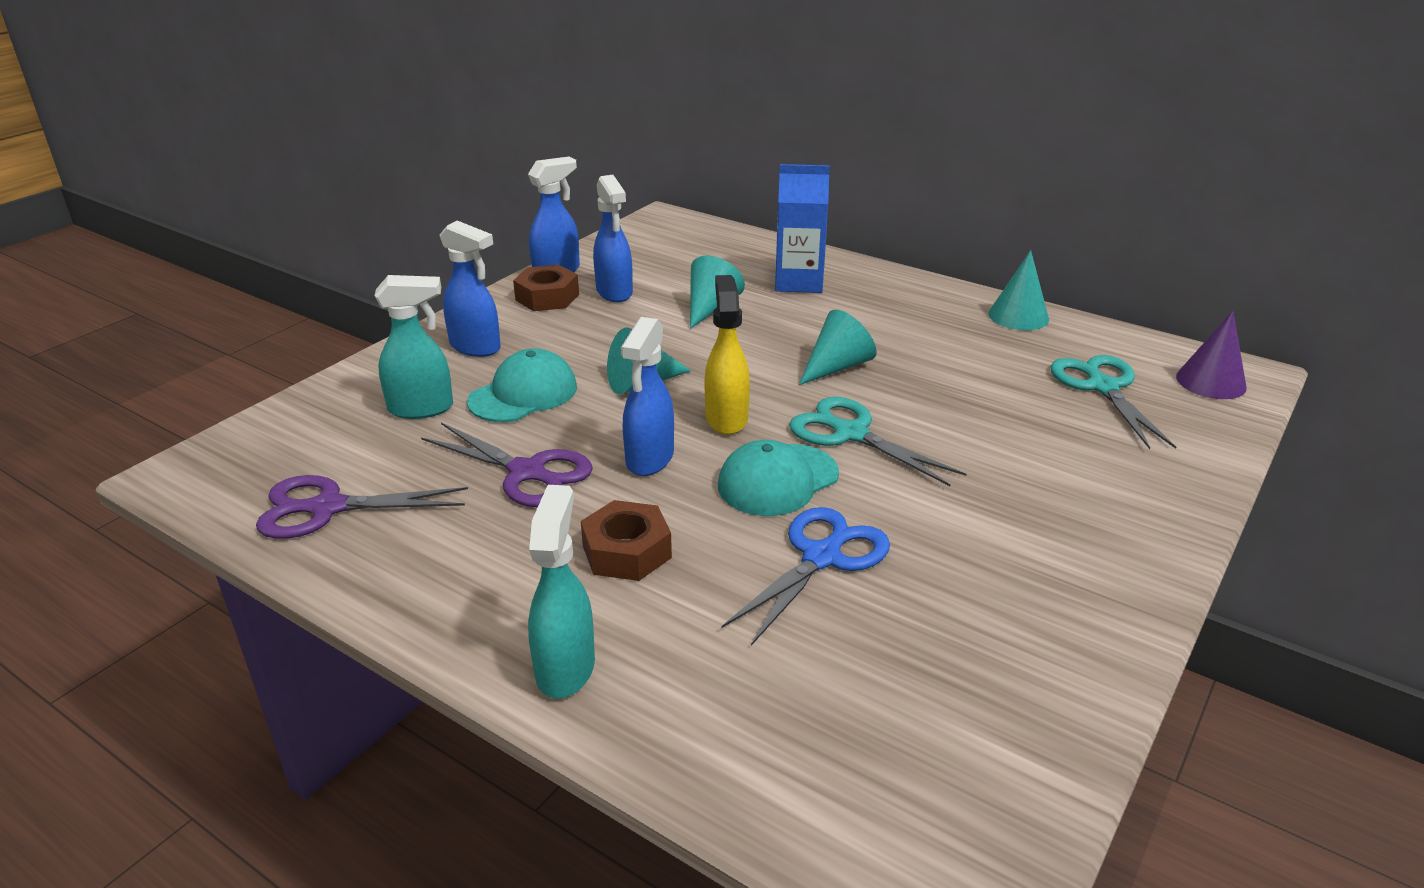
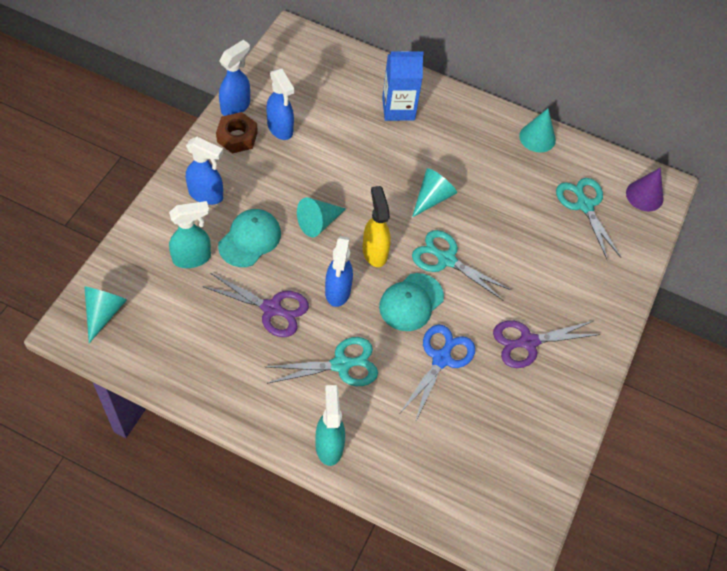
camera: 15 degrees left, 25 degrees up
purple scissors [256,475,468,539] -> purple scissors moved to [493,320,600,368]
brown nut [581,500,672,581] -> turquoise scissors [267,337,378,386]
turquoise cone [690,256,745,329] -> turquoise cone moved to [84,286,127,343]

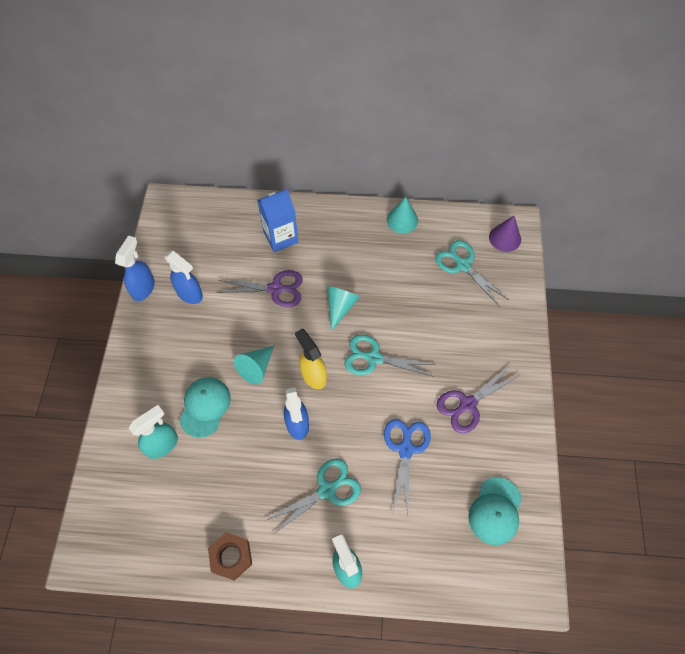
camera: 15 degrees left, 5 degrees up
turquoise cone [84,286,127,343] -> none
blue spray bottle [186,137,223,205] -> none
purple scissors [202,273,309,337] -> purple scissors moved to [217,270,303,307]
brown nut [216,112,258,154] -> brown nut moved to [208,532,252,581]
turquoise cap [379,273,444,331] -> turquoise cap moved to [468,477,522,545]

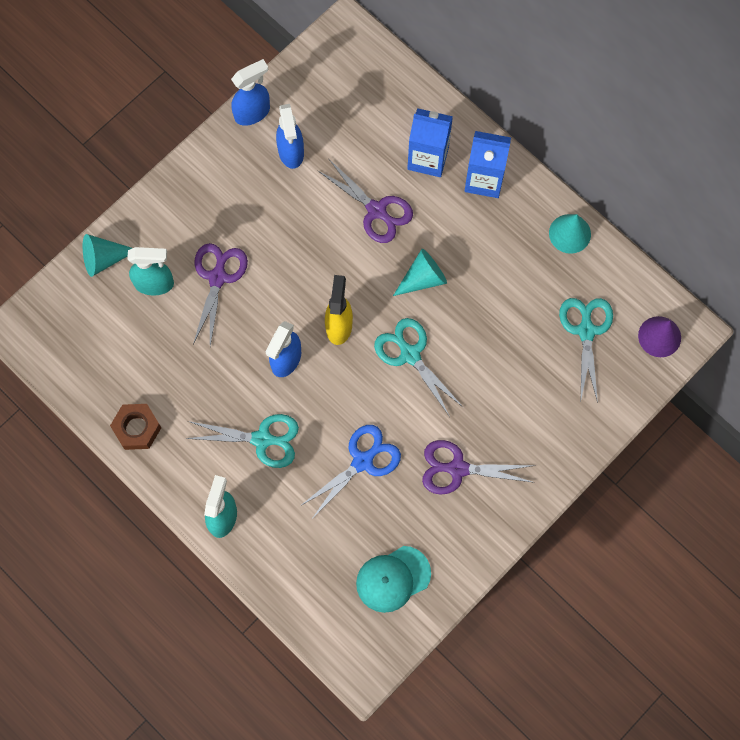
camera: 40 degrees right, 10 degrees up
turquoise cap [179,377,231,438] -> purple scissors [193,243,248,346]
turquoise cone [234,346,274,384] -> turquoise cone moved to [83,234,132,277]
none -> blue carton [464,131,511,198]

